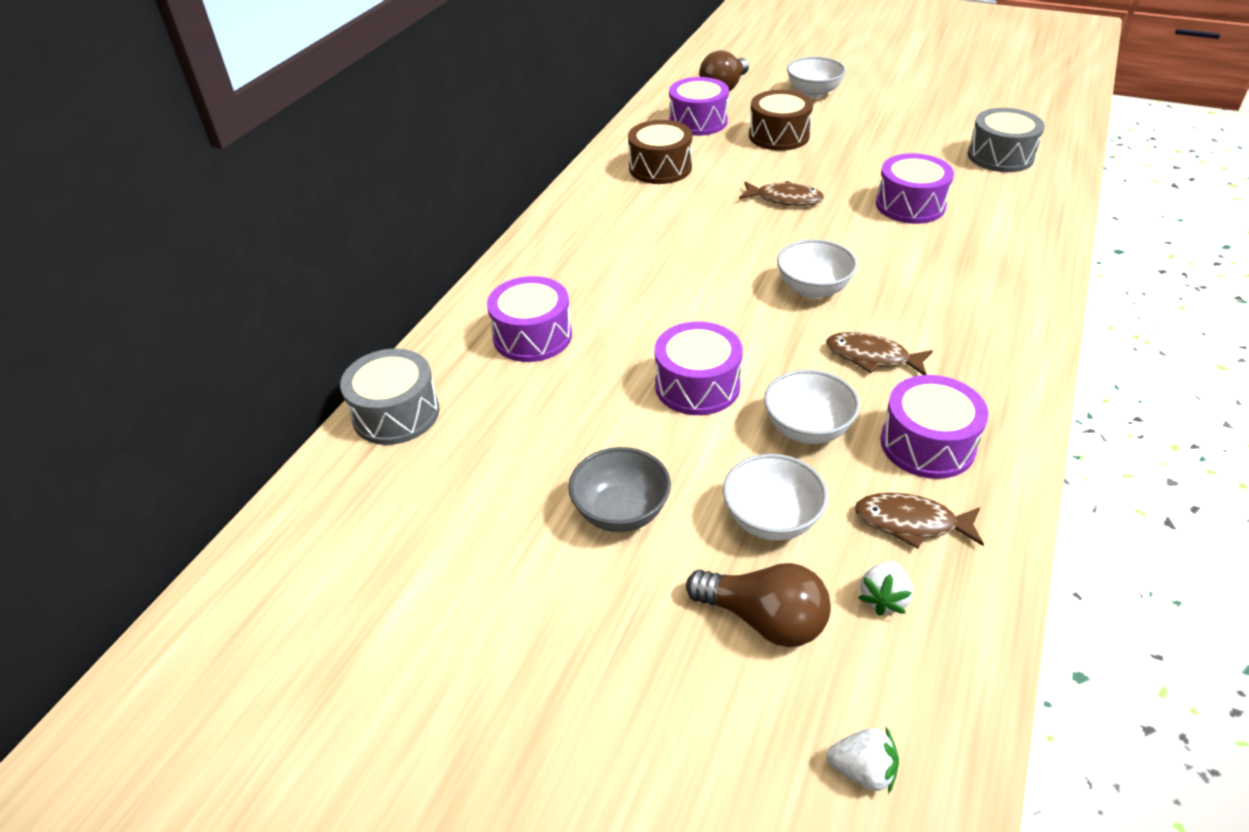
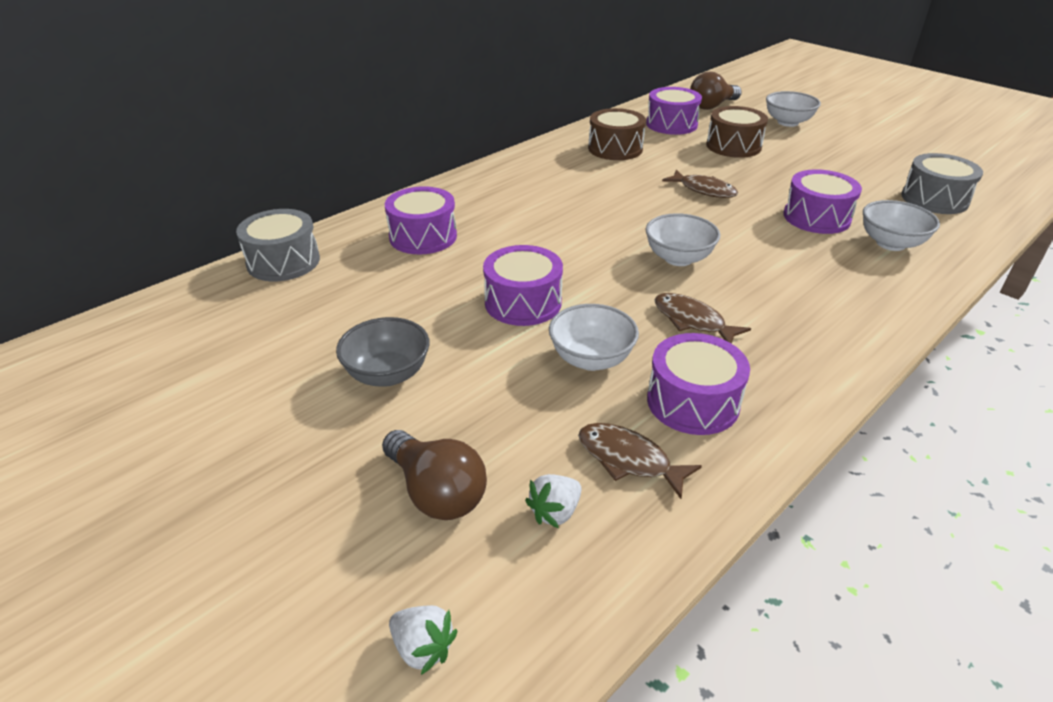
camera: 20 degrees right, 5 degrees down
white bowl [723,454,828,541] -> white bowl moved to [863,200,940,251]

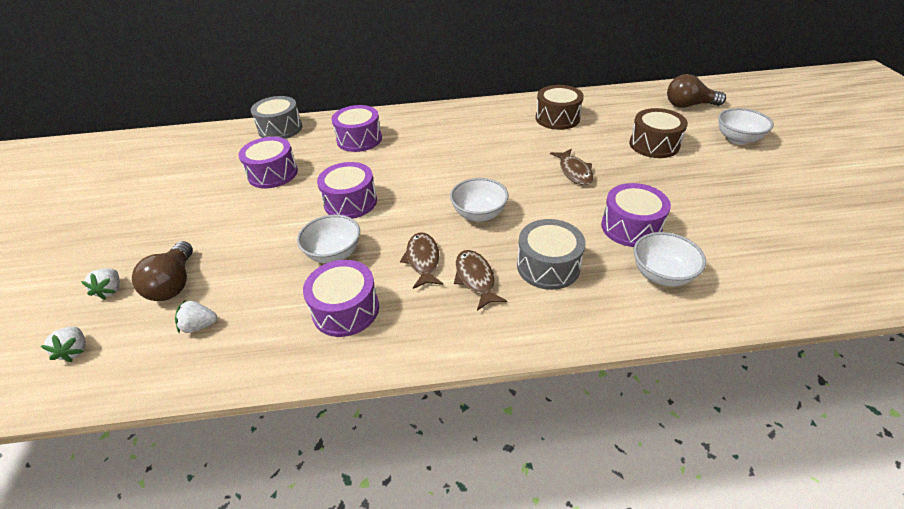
camera: 40 degrees right, 5 degrees up
grey bowl [336,317,430,387] -> none
brown fish [578,423,702,499] -> brown fish moved to [454,250,507,311]
purple drum [646,87,702,135] -> purple drum moved to [238,137,298,189]
grey drum [901,153,983,214] -> grey drum moved to [517,219,585,290]
none -> white strawberry [81,268,120,300]

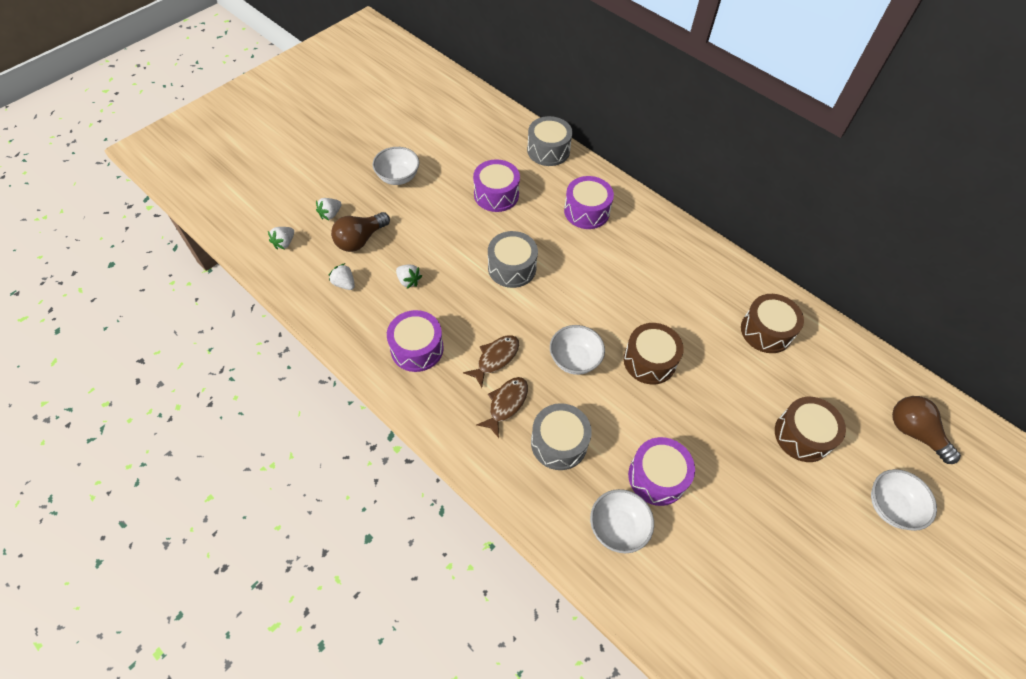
camera: 45 degrees right, 15 degrees up
white bowl [297,215,360,263] -> white bowl moved to [372,147,419,185]
purple drum [317,162,377,219] -> grey drum [488,231,538,288]
brown fish [550,149,594,185] -> none
none -> white strawberry [396,265,422,288]
none -> brown drum [624,323,684,384]

